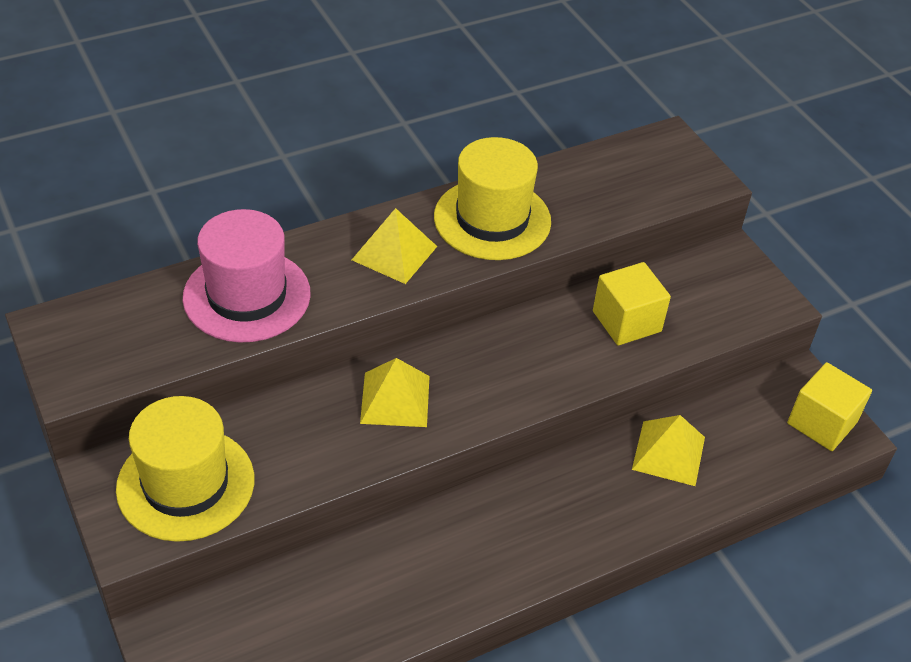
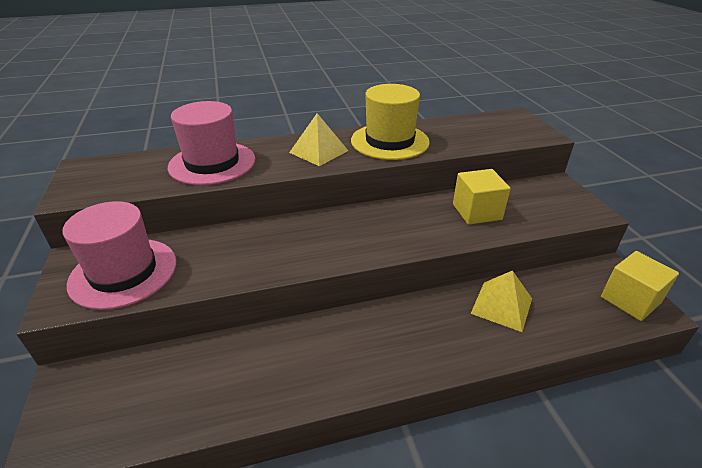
camera: 15 degrees right, 10 degrees down
yellow hat [116,396,254,542] -> pink hat [62,201,176,310]
yellow pyramid [360,358,430,427] -> none

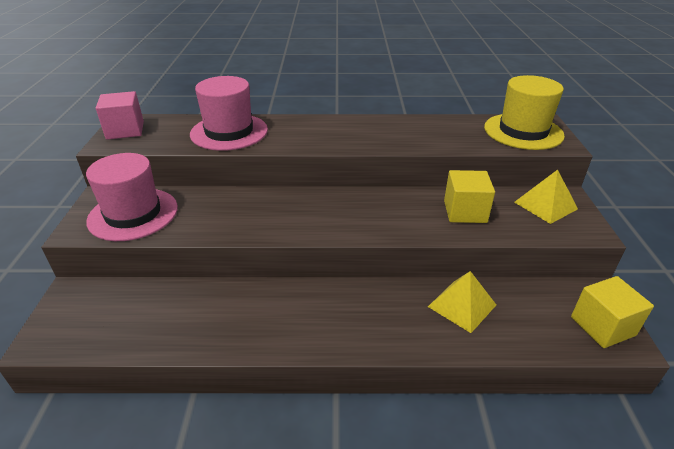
camera: 15 degrees right, 0 degrees up
yellow pyramid [289,113,348,166] -> yellow pyramid moved to [514,170,578,224]
yellow hat [351,84,430,160] -> yellow hat moved to [484,75,565,150]
none -> pink cube [96,91,144,140]

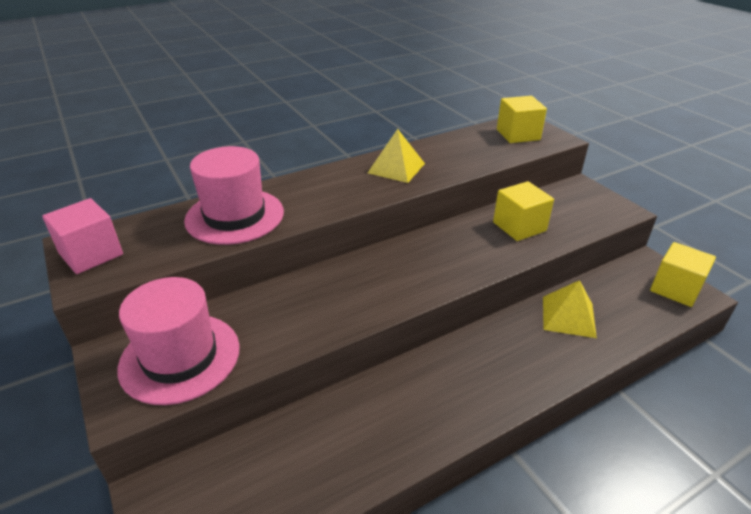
camera: 30 degrees left, 0 degrees up
yellow hat [484,75,565,150] -> yellow cube [497,96,547,143]
yellow pyramid [514,170,578,224] -> yellow pyramid moved to [368,129,425,183]

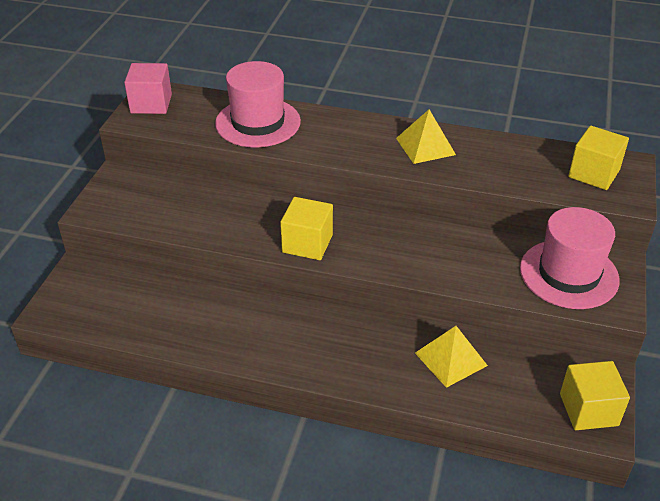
camera: 45 degrees right, 5 degrees up
pink hat [117,277,240,405] -> pink hat moved to [520,207,620,309]
yellow cube [493,181,554,241] -> yellow cube moved to [280,197,333,260]

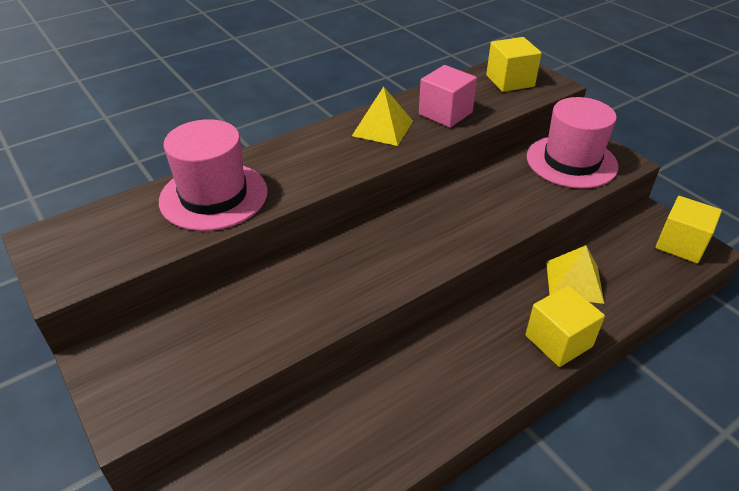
camera: 50 degrees left, 0 degrees up
pink cube [124,63,172,114] -> pink cube moved to [419,65,477,128]
yellow cube [280,197,333,260] -> yellow cube moved to [525,285,605,367]

